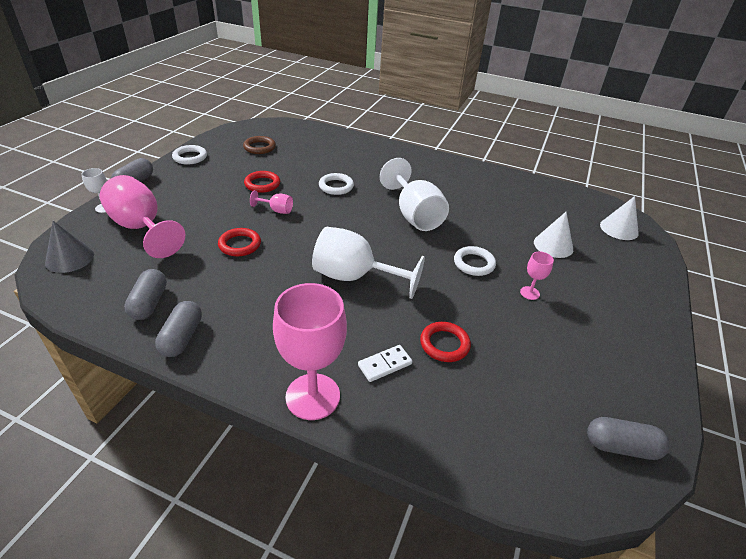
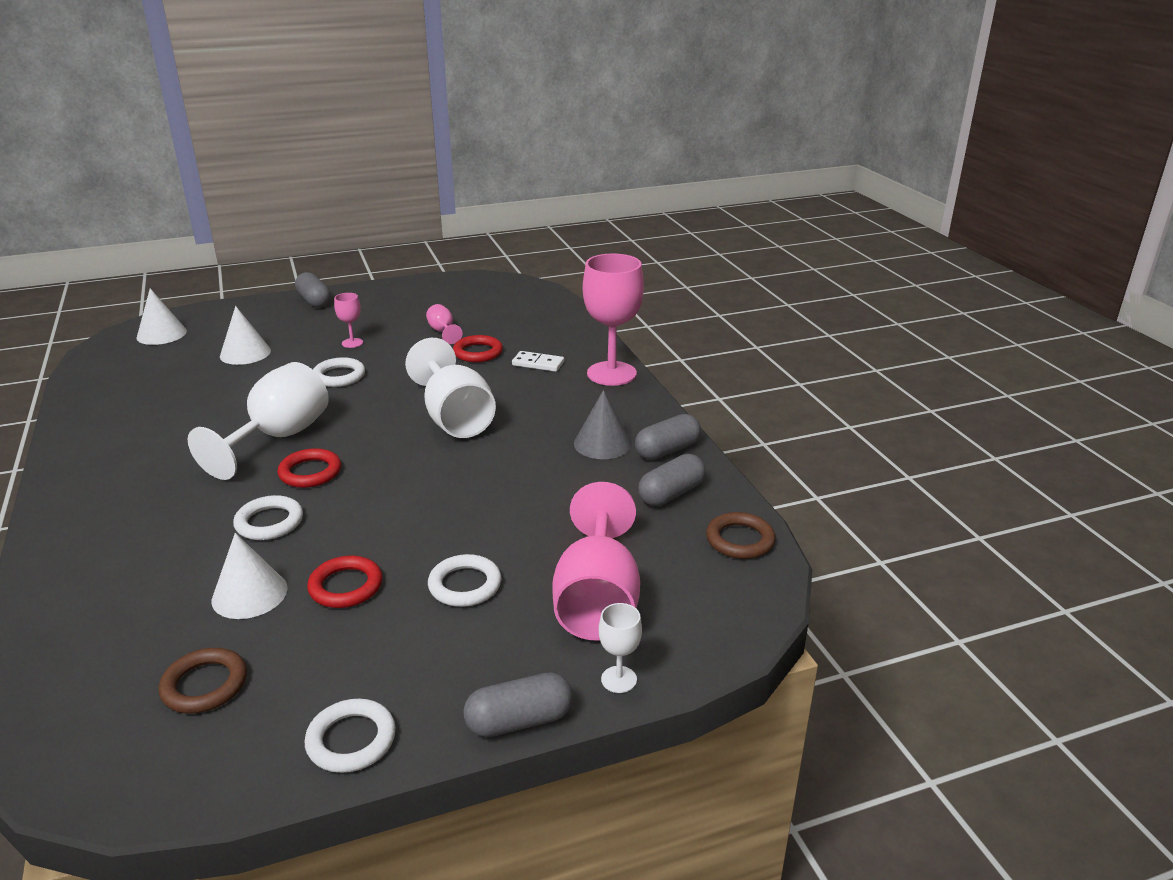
camera: 130 degrees left, 10 degrees down
grey cone [45,221,94,273] -> grey cone moved to [574,390,632,459]
red ring [218,228,261,256] -> red ring moved to [277,448,341,488]
pink goblet [250,190,293,214] -> pink goblet moved to [426,304,462,344]
grey capsule [587,417,670,460] -> grey capsule moved to [295,272,331,308]
none -> white cone [212,533,288,619]
none -> white ring [428,554,501,607]
none -> brown ring [706,512,776,559]

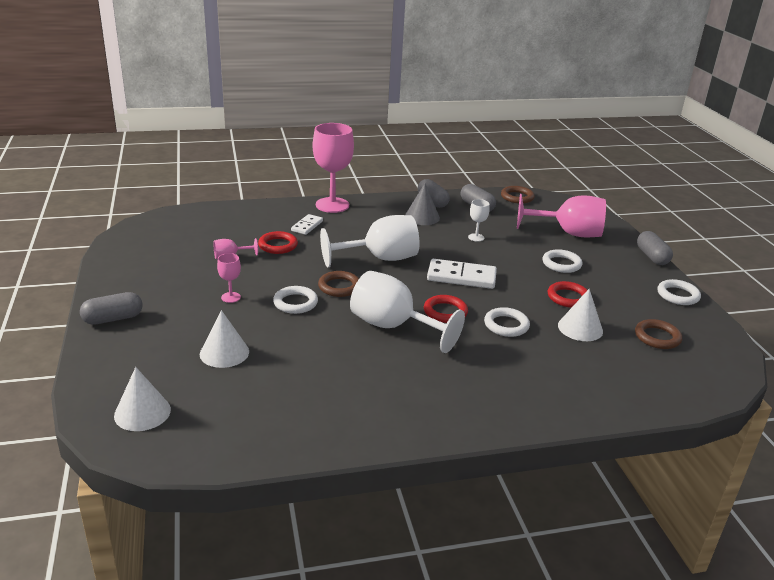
camera: 85 degrees left, 0 degrees up
white goblet [599,603,642,693] -> white goblet moved to [468,199,490,242]
none -> brown ring [318,271,359,297]
none -> white domino [427,259,497,289]

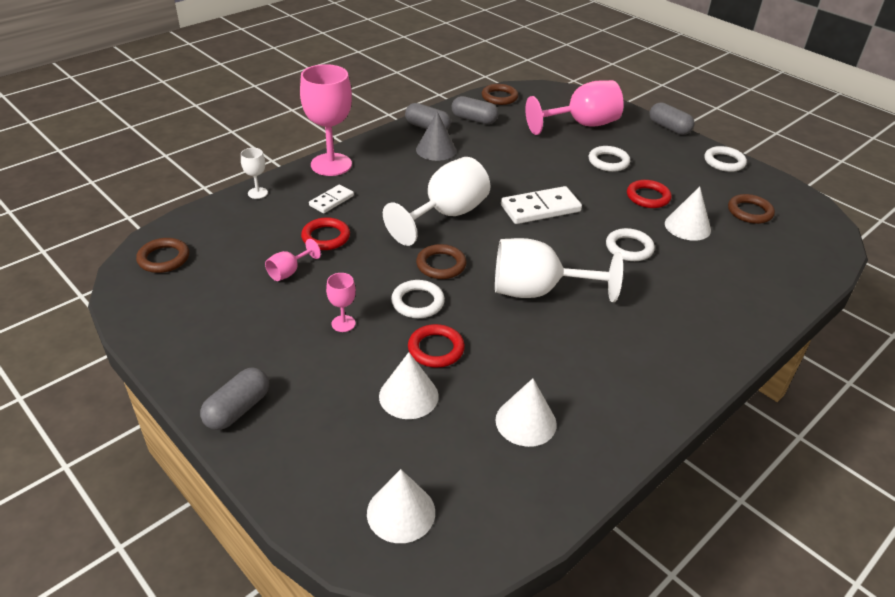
camera: 30 degrees left, 10 degrees up
white domino [291,214,323,235] -> white domino turned 45 degrees clockwise [309,185,354,213]
red ring [424,295,468,323] -> red ring moved to [408,324,465,368]
white goblet [468,199,490,242] -> white goblet moved to [241,148,268,199]
none -> brown ring [136,238,189,273]
none -> white cone [495,378,557,447]

